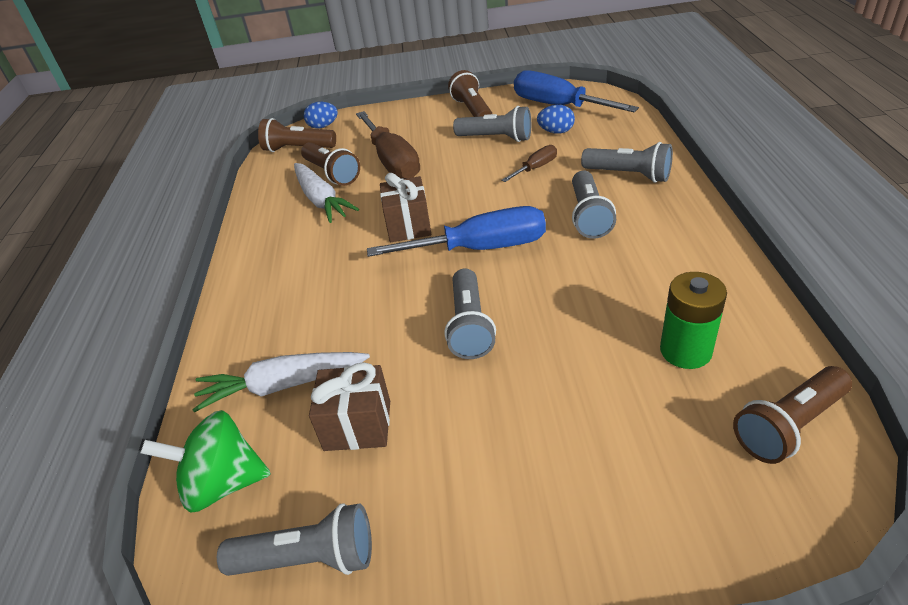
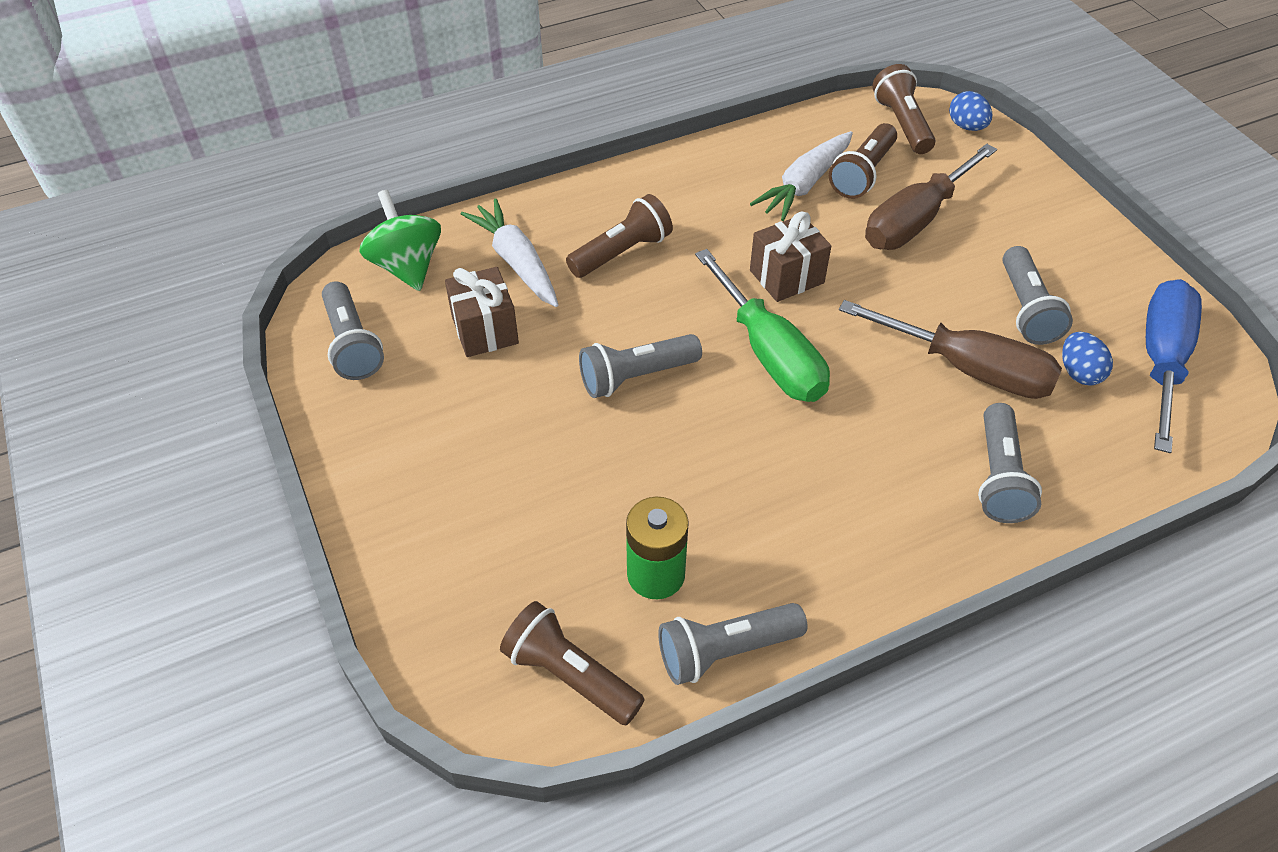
camera: 65 degrees right, 10 degrees up
blue screwdriver [367,206,546,257] -> green screwdriver [695,249,830,402]
brown flashlight [448,70,492,117] -> brown flashlight moved to [566,194,673,278]
brown screwdriver [501,145,557,182] -> brown screwdriver [839,300,1062,399], size x2.06
grey flashlight [572,171,616,239] -> grey flashlight moved to [658,603,808,685]

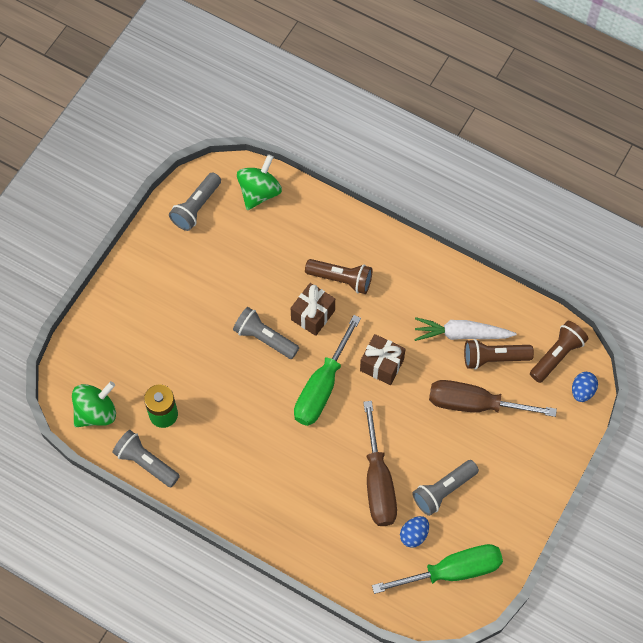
camera: 55 degrees right, 15 degrees up
brown gift [445,267,519,357] -> brown gift moved to [291,283,335,336]
white carrot [461,198,558,307] -> none
brown flashlight [500,601,645,725] -> green spinning top [72,381,116,427]
grey flashlight [978,403,1042,523] -> none
blue screwdriver [1146,279,1202,453] -> green screwdriver [372,544,503,594]

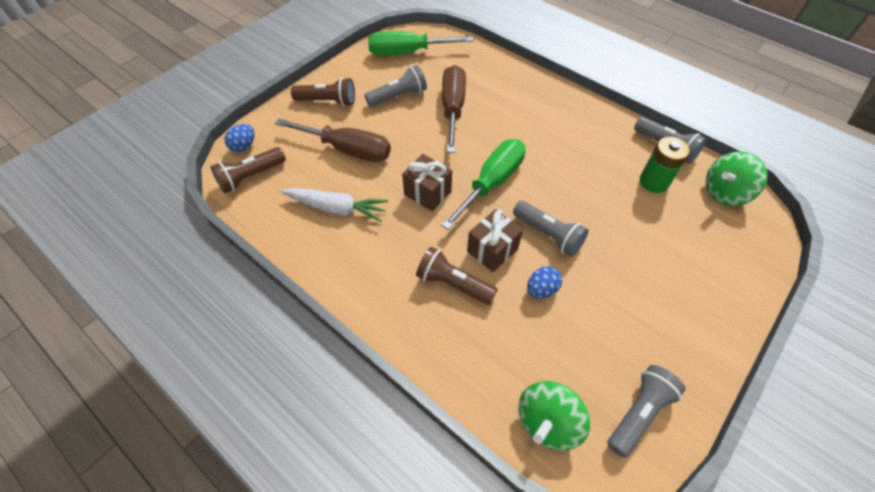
camera: 170 degrees left, 10 degrees down
blue egg [400,516,429,548] -> blue egg moved to [527,266,562,299]
brown flashlight [464,339,534,370] -> brown flashlight moved to [291,77,355,107]

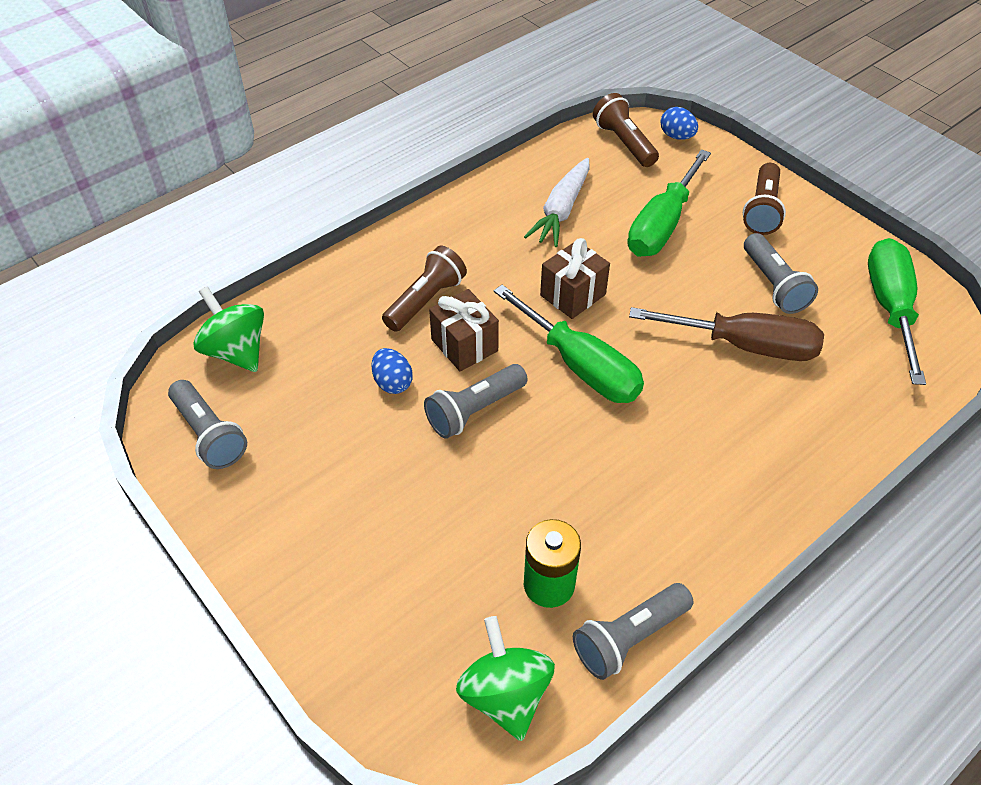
camera: 100 degrees right, 5 degrees down
brown screwdriver [275,118,391,162] -> green screwdriver [628,149,711,257]

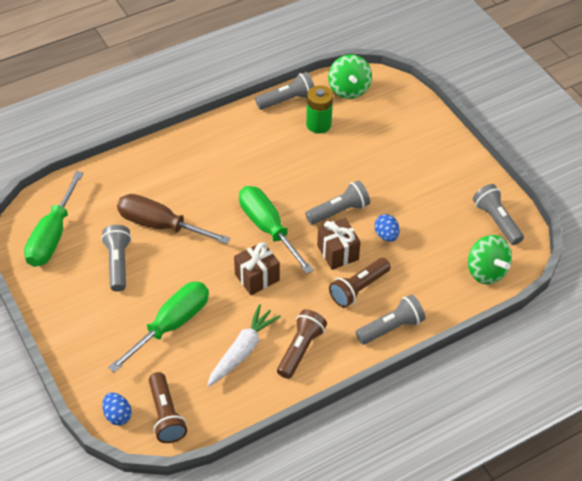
camera: 170 degrees left, 0 degrees up
brown flashlight [743,163,786,235] -> brown flashlight moved to [277,309,327,379]
none -> grey flashlight [356,294,425,344]

